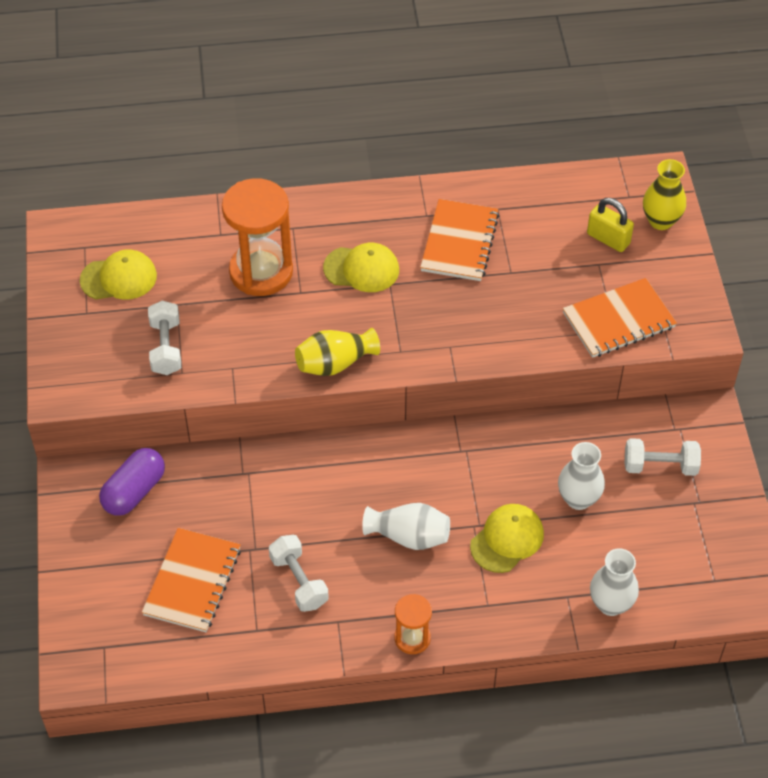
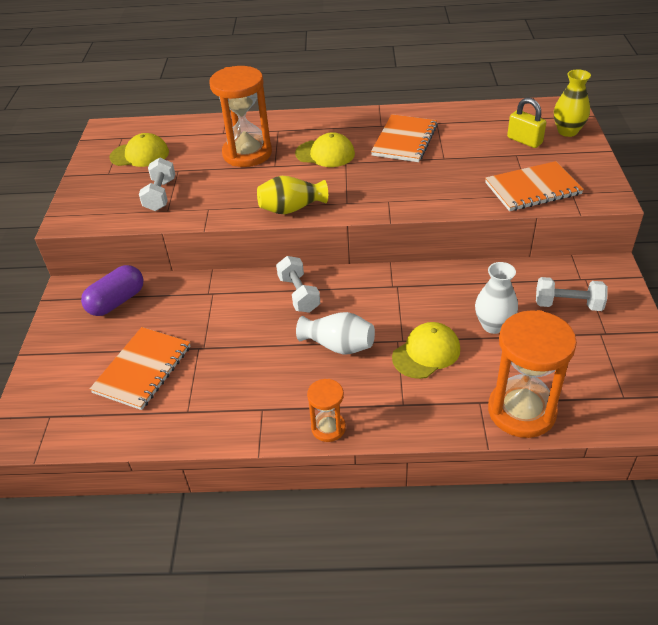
camera: 10 degrees right, 10 degrees down
white dumbbell [269,535,329,612] -> white dumbbell moved to [276,256,320,313]
white vase [590,548,639,616] -> orange hourglass [488,310,577,438]

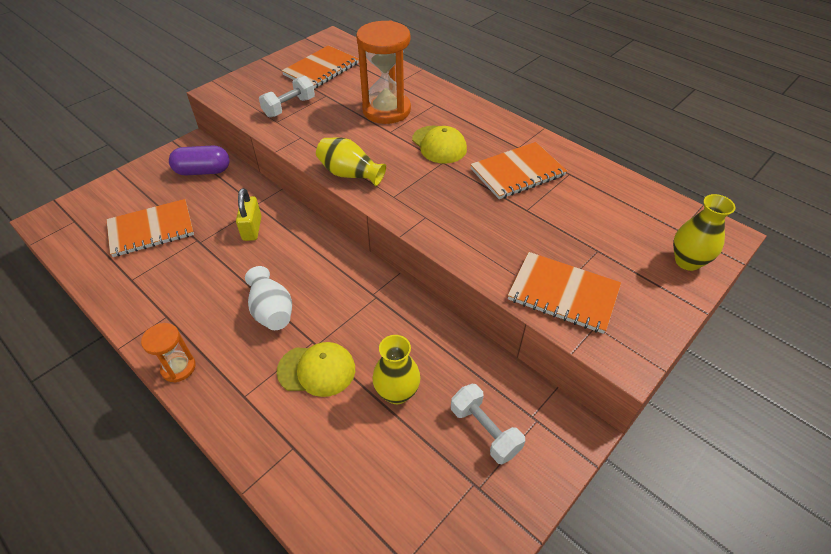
camera: 40 degrees right, 5 degrees up
yellow cap [110,133,169,167] -> orange notebook [282,45,359,89]
white dumbbell [276,256,320,313] -> none
white vase [475,262,518,334] -> yellow vase [372,335,420,404]
orange hourglass [488,310,577,438] -> none
yellow padlock [507,98,546,148] -> yellow padlock moved to [236,188,261,241]

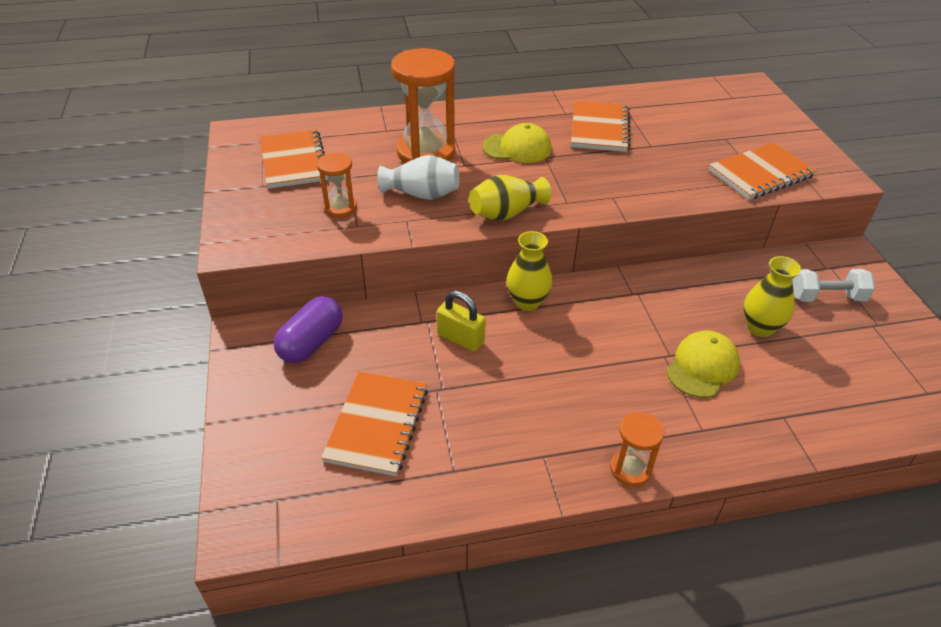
camera: 55 degrees left, 5 degrees down
white vase [245,266,292,330] -> white vase moved to [377,155,459,200]
white dumbbell [259,76,315,117] -> orange hourglass [317,152,357,218]
yellow vase [673,194,735,271] -> yellow vase moved to [506,231,552,311]

